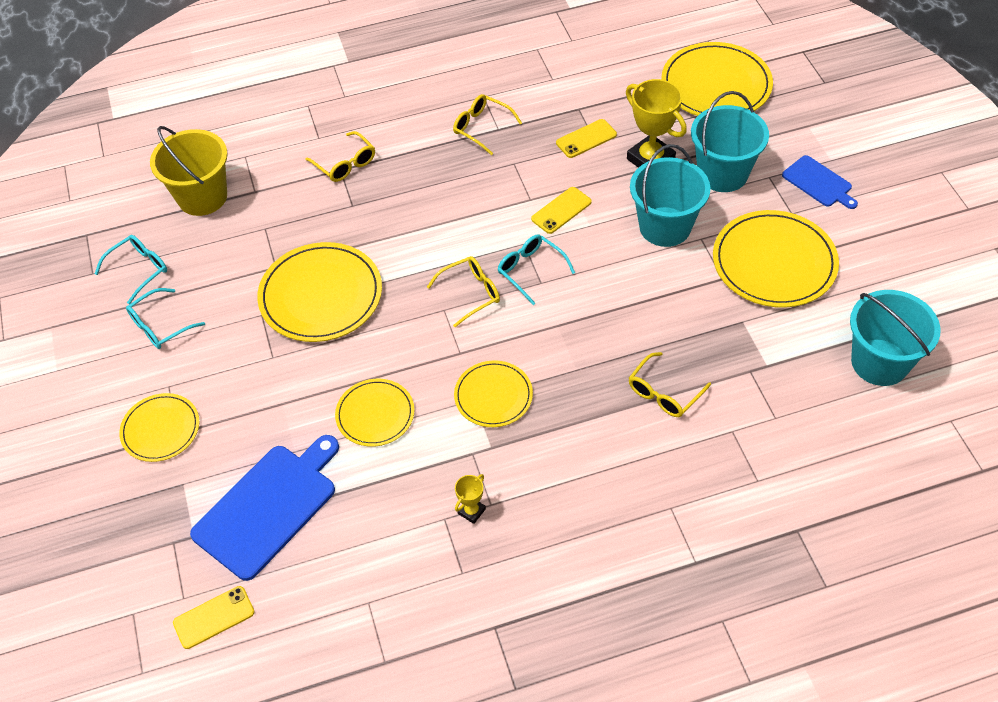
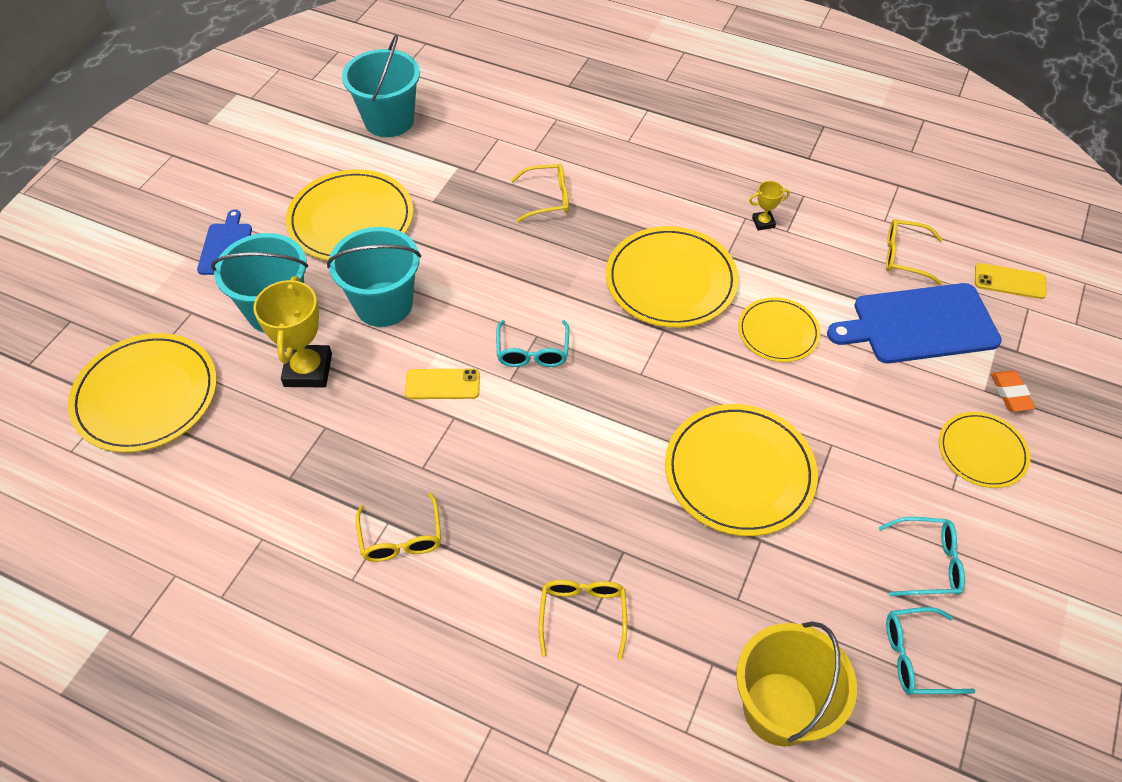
camera: 140 degrees left, 0 degrees up
yellow glasses [427,256,500,327] -> yellow glasses moved to [886,219,943,284]
yellow plate [454,360,533,427] -> yellow plate [606,226,739,328], size x1.68
yellow phone [556,119,617,158] -> none
none -> orange eraser [991,371,1035,412]

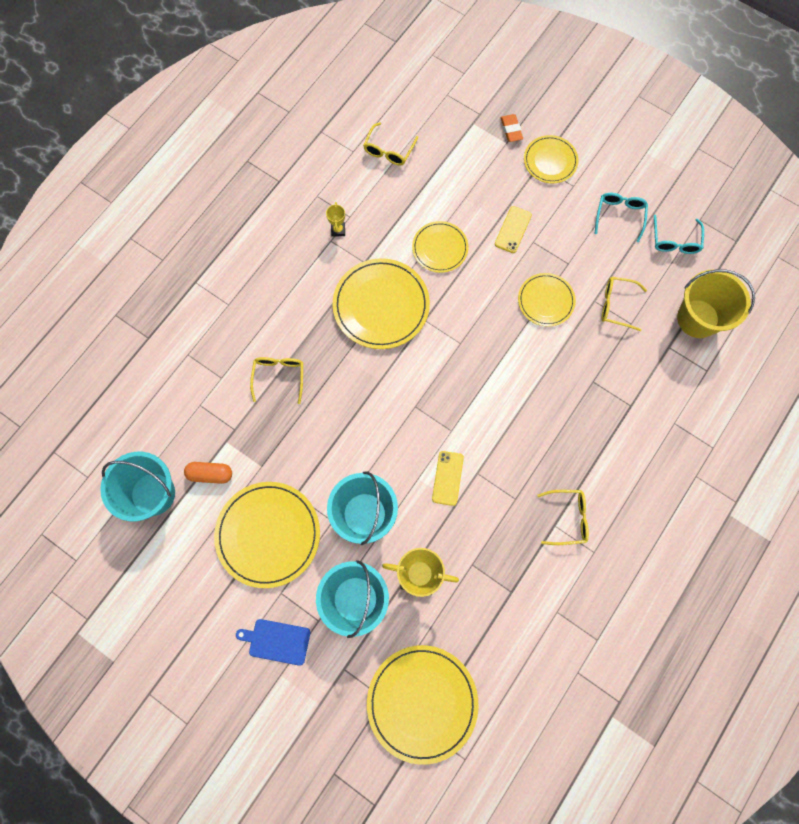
camera: 80 degrees left, 20 degrees up
turquoise glasses [496,320,569,367] -> none
yellow glasses [539,580,627,660] -> yellow glasses moved to [602,277,647,331]
yellow plate [665,404,818,536] -> yellow plate [518,273,576,327], size x0.59
blue cutting board [827,283,1002,363] -> none
yellow phone [975,263,1047,299] -> yellow phone moved to [495,206,532,253]
orange eraser [991,371,1035,412] -> orange eraser turned 75 degrees clockwise [501,114,523,142]
none -> orange capsule [184,462,232,484]

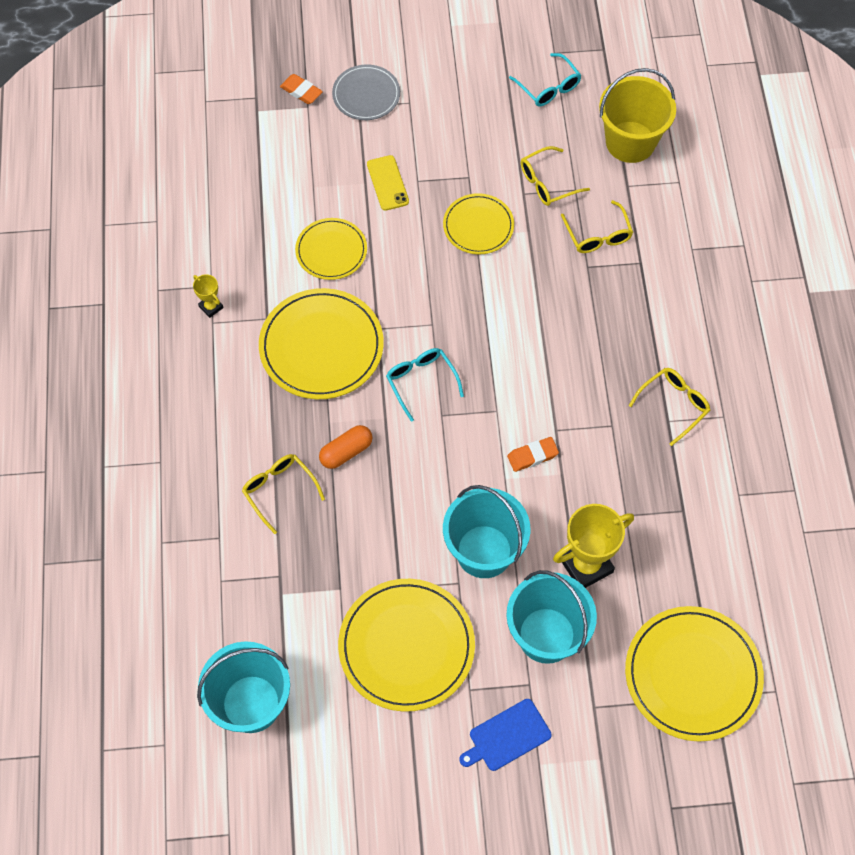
camera: 40 degrees left, 10 degrees down
orange capsule [184,462,232,484] -> orange capsule moved to [319,425,373,469]
yellow glasses [363,122,418,165] -> yellow glasses moved to [561,200,633,253]
yellow phone [432,451,464,506] -> orange eraser [507,437,559,472]
yellow plate [524,135,578,184] -> grey plate [332,64,400,120]
turquoise glasses [595,193,648,242] -> turquoise glasses moved to [386,348,464,421]

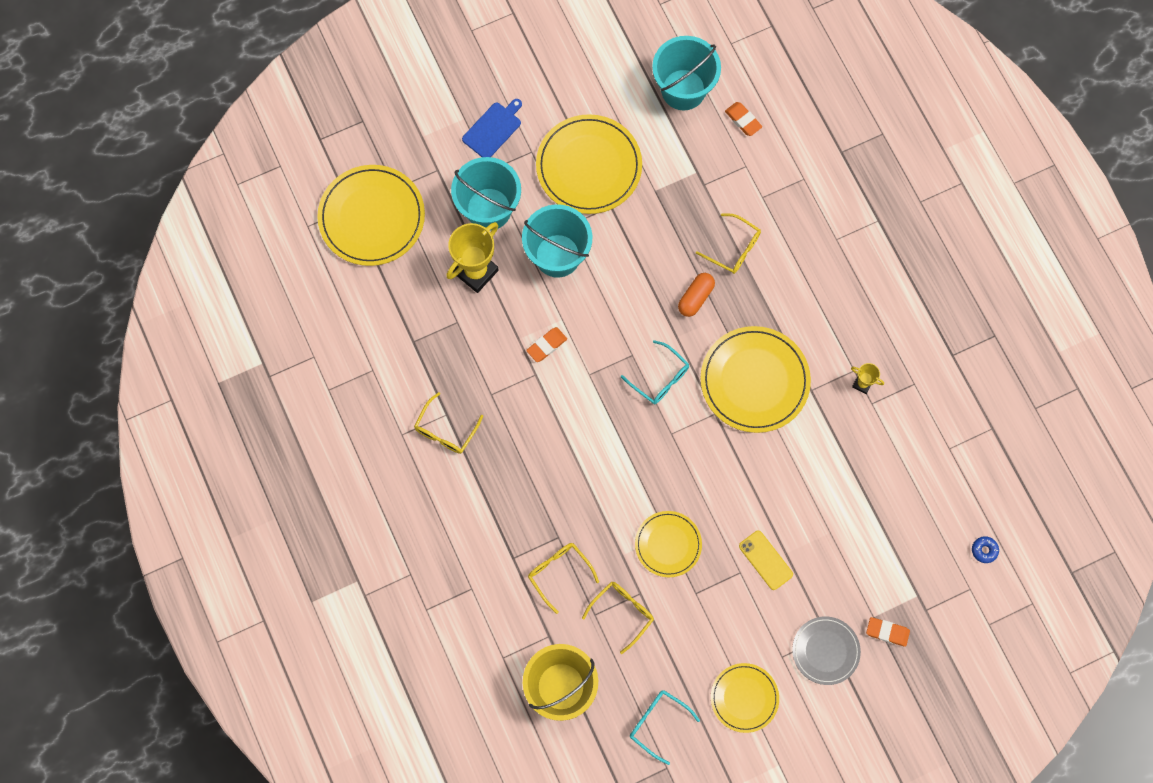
camera: 160 degrees right, 10 degrees up
yellow plate [295,218,367,280] -> yellow plate moved to [711,663,779,733]
none -> orange eraser [725,102,762,136]
none -> blue donut [972,536,999,563]

